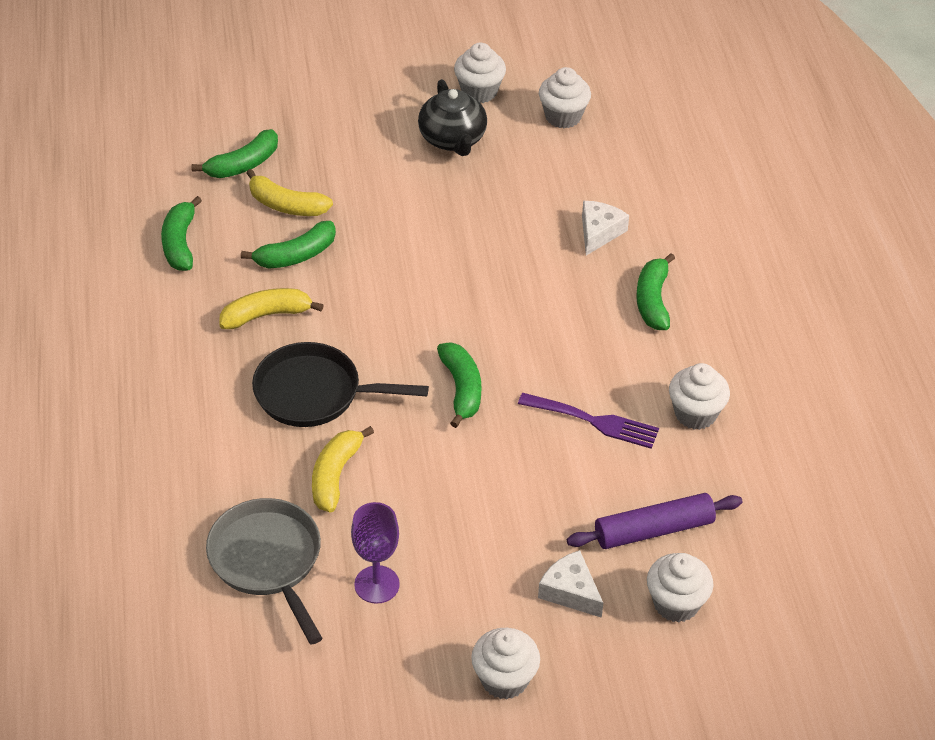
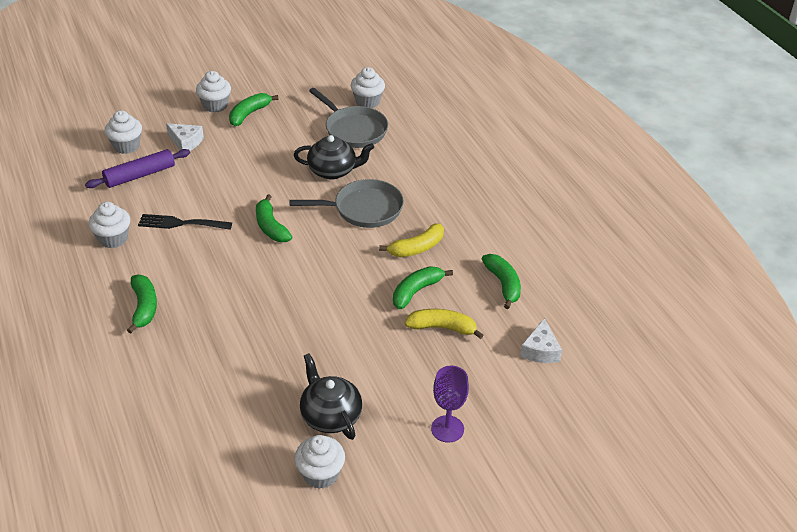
camera: 165 degrees right, 5 degrees down
green banana [191,129,278,178] -> green banana moved to [229,93,279,126]
black pan [252,342,429,427] -> grey pan [289,179,404,228]
yellow banana [312,426,374,513] -> black teapot [294,135,374,179]
purple goblet [351,502,400,604] -> purple goblet moved to [431,366,469,443]
purple fork [518,393,659,449] -> black fork [138,214,232,230]
white cupcake [539,67,591,129] -> white cupcake moved to [351,67,385,108]
white cheese [582,201,629,255] -> white cheese moved to [520,318,562,363]

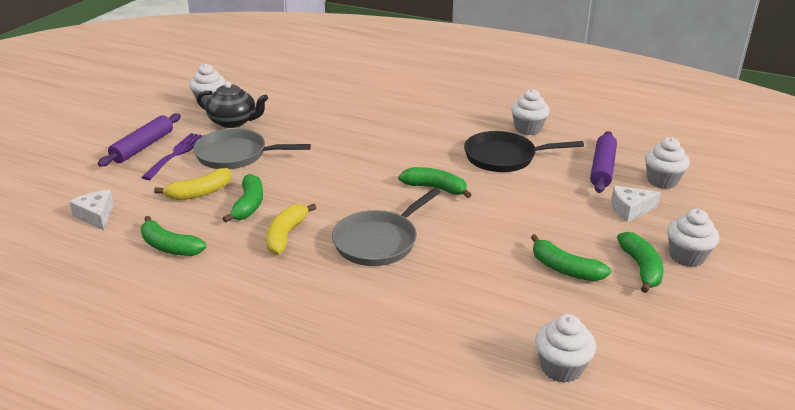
camera: 140 degrees right, 10 degrees down
green banana [127,275,157,333] -> green banana moved to [531,234,611,281]
black fork [138,214,232,230] -> black pan [464,131,584,172]
black teapot [294,135,374,179] -> none
grey pan [309,88,388,148] -> grey pan moved to [193,128,311,169]
purple goblet [431,366,469,443] -> purple rolling pin [98,113,181,167]
none -> purple fork [141,133,204,180]

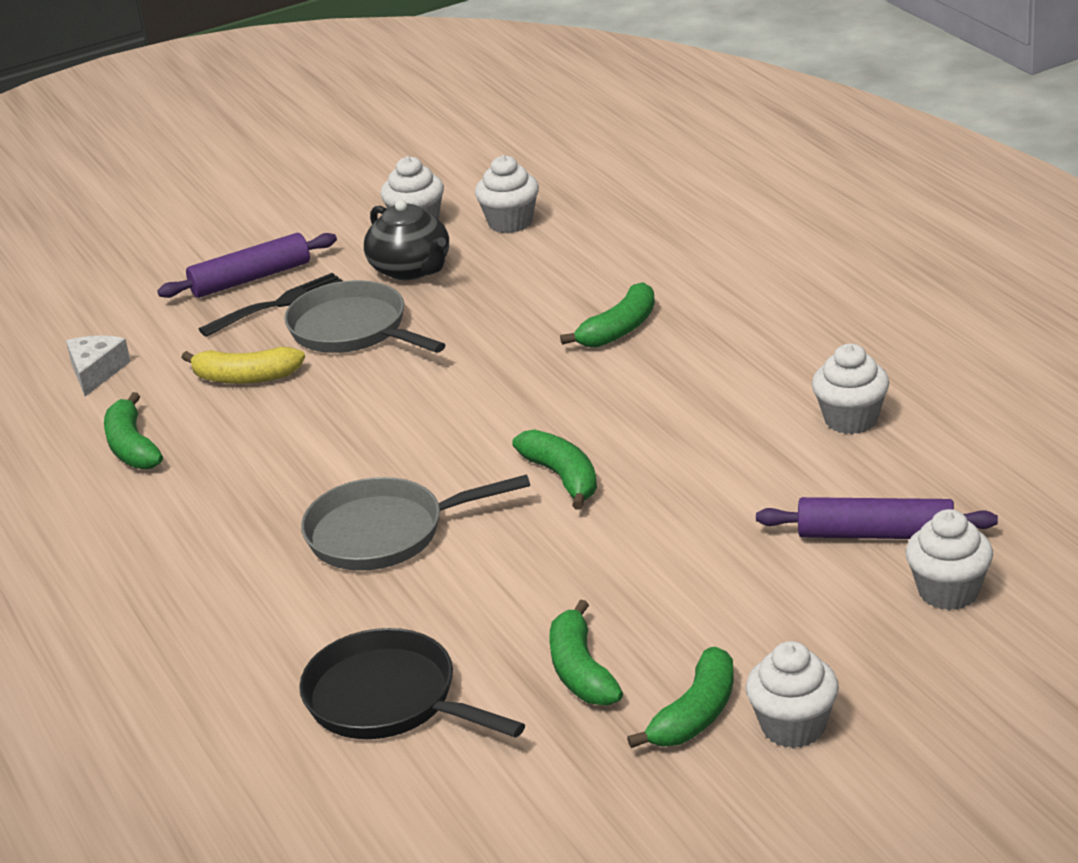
camera: 40 degrees right, 0 degrees up
purple fork [141,133,204,180] -> black fork [199,273,343,337]
green banana [223,174,263,223] -> green banana moved to [560,282,655,348]
yellow banana [266,204,316,255] -> none
black pan [464,131,584,172] -> black pan moved to [299,628,525,739]
white cupcake [535,314,596,383] -> white cupcake moved to [475,155,539,233]
purple rolling pin [590,131,617,193] -> purple rolling pin turned 45 degrees clockwise [756,497,998,539]
white cheese [611,186,661,222] -> none

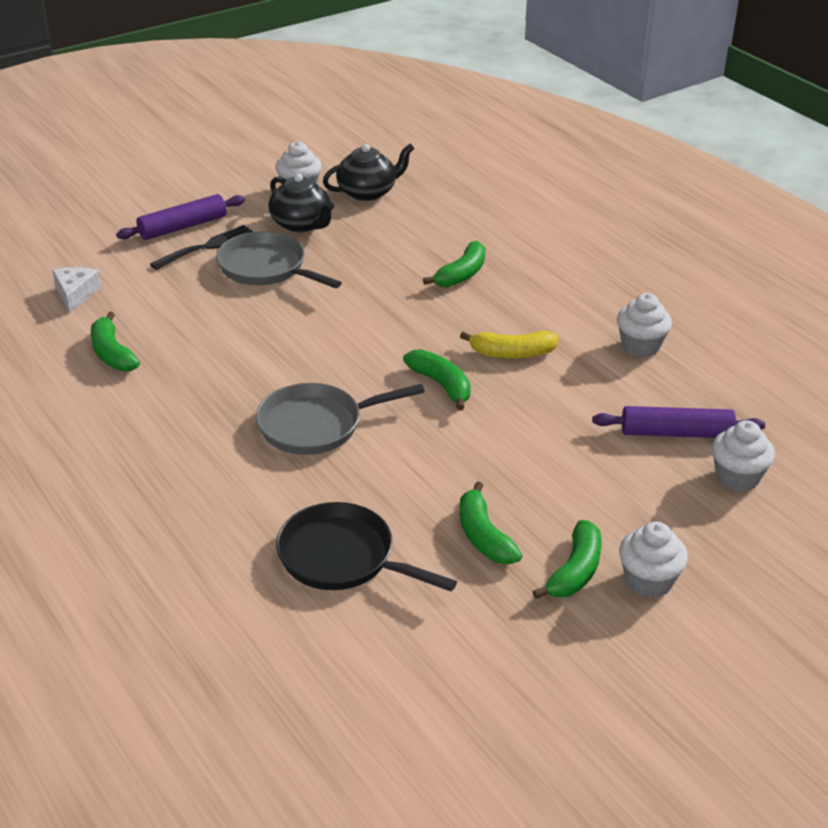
camera: 10 degrees left, 5 degrees up
yellow banana [181,347,305,384] -> yellow banana moved to [460,331,558,359]
white cupcake [475,155,539,233] -> black teapot [323,144,414,201]

